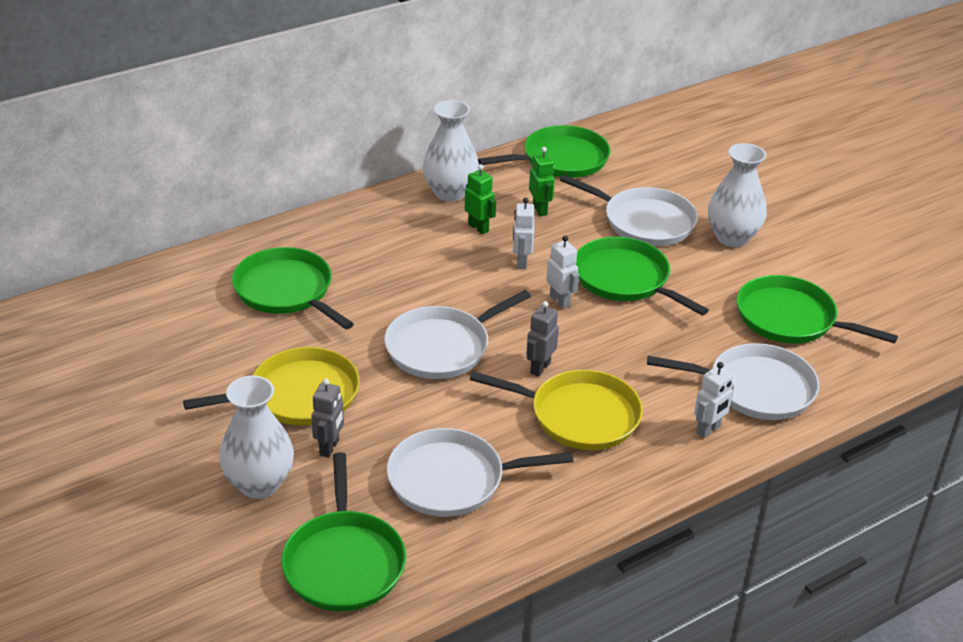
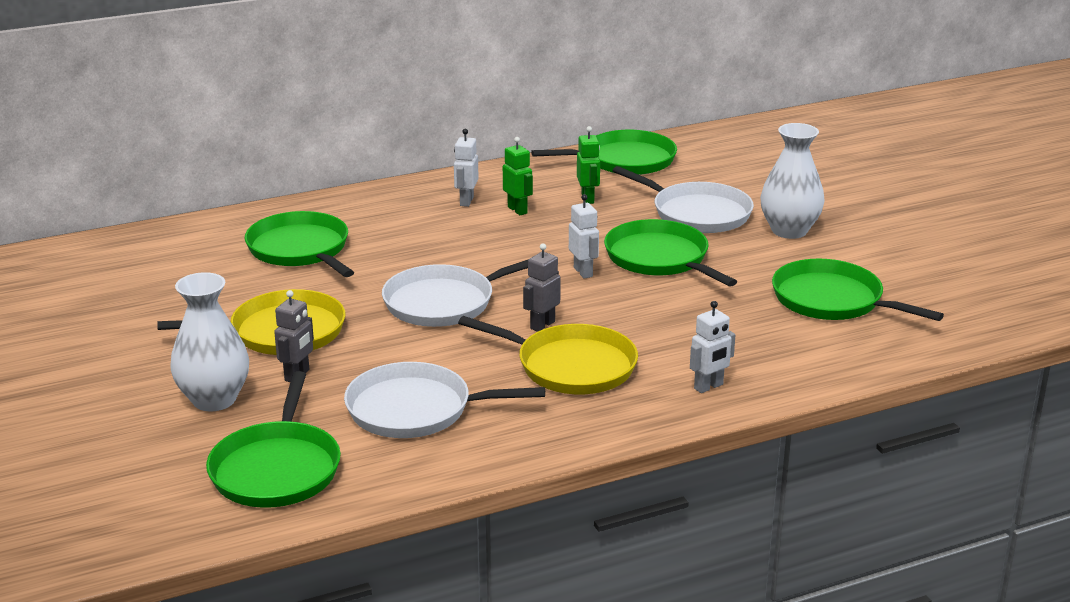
camera: 10 degrees right, 10 degrees down
white vase [423,100,479,202] -> none
white robot [513,197,534,269] -> white robot moved to [454,129,479,207]
white pan [647,343,819,420] -> none

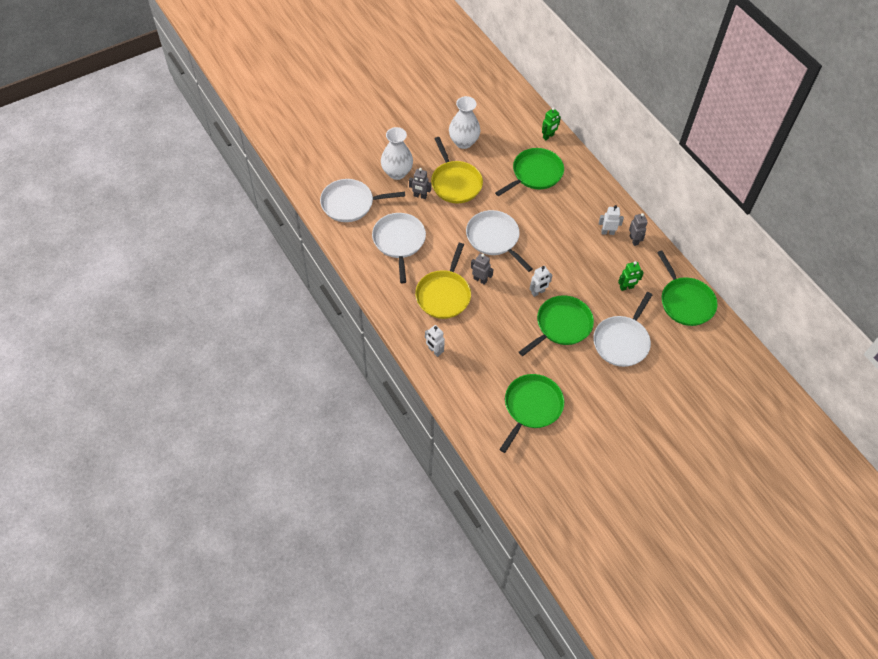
camera: 80 degrees right, 30 degrees up
green pan [206,371,341,508] -> white pan [320,179,405,222]
green robot [503,137,533,215] -> green robot moved to [542,107,561,140]
white vase [760,123,825,239] -> white vase moved to [449,96,481,149]
none -> grey robot [629,213,648,246]

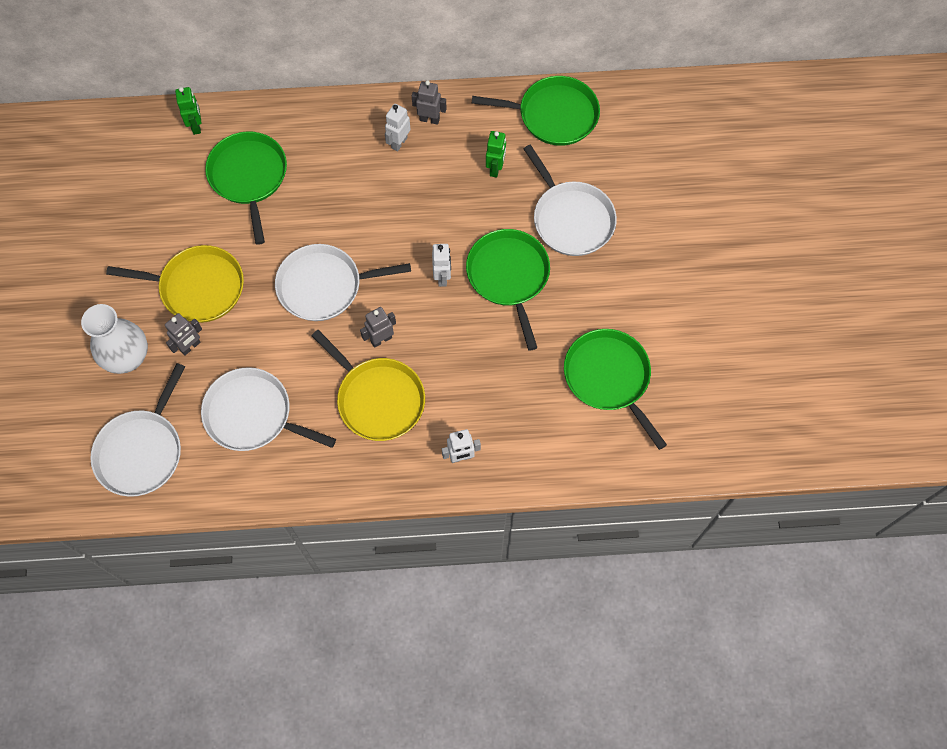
camera: 60 degrees left, 10 degrees up
white vase [449,96,481,149] -> none

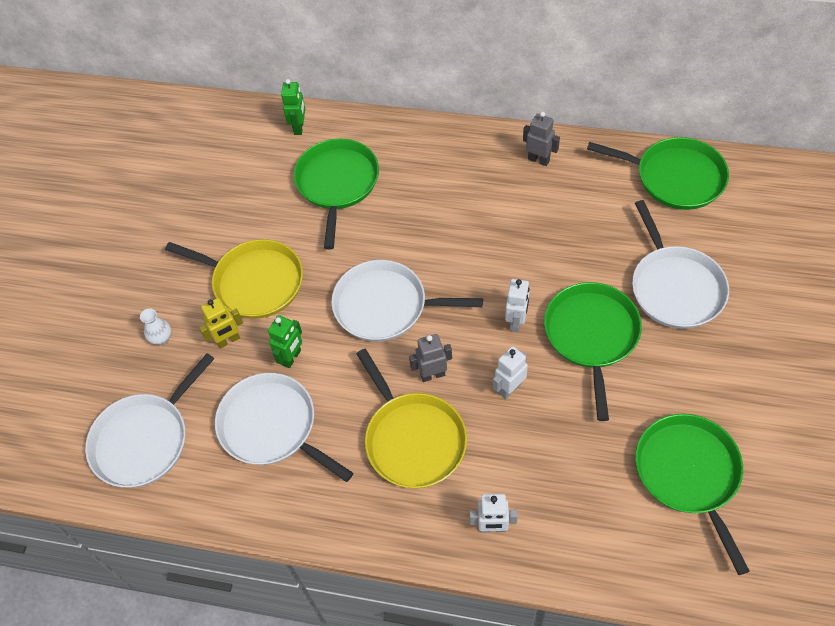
camera: 20 degrees right, 10 degrees down
white vase [81,304,148,374] -> white vase [140,308,171,345], size x0.45
grey robot [165,313,202,355] -> yellow robot [199,298,243,349]
white robot [385,104,411,152] -> white robot moved to [493,346,528,399]
green robot [486,131,506,178] -> green robot moved to [268,315,302,368]

